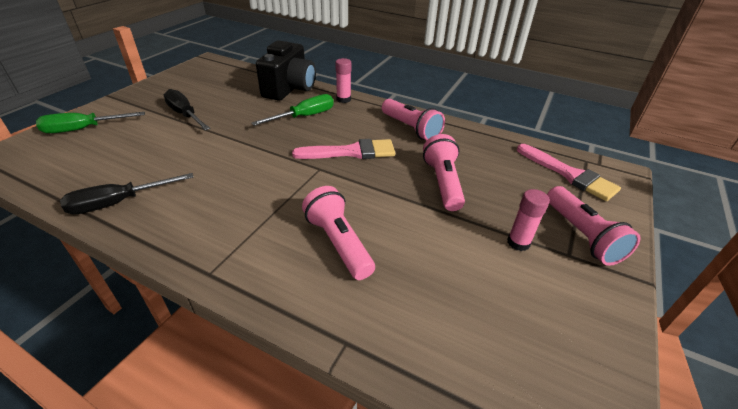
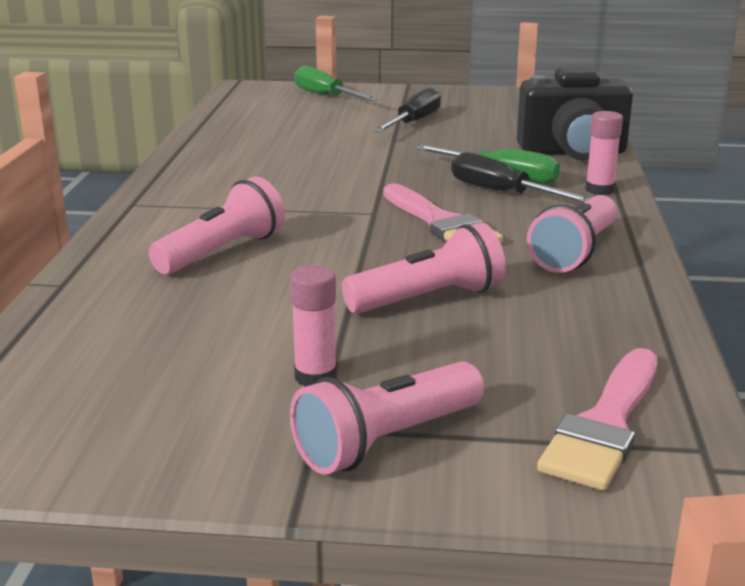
camera: 70 degrees right, 15 degrees down
black screwdriver [60,173,193,214] -> black screwdriver moved to [451,152,590,202]

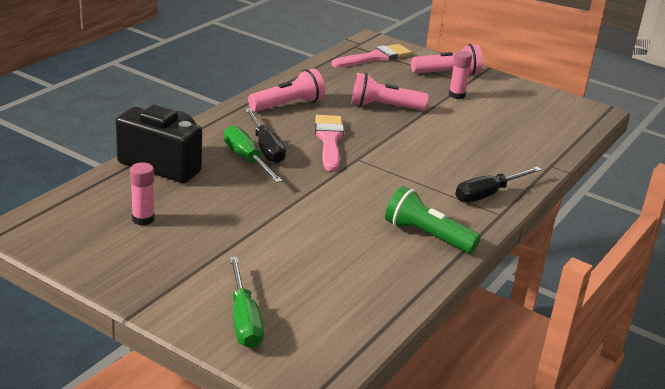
camera: 155 degrees left, 5 degrees up
pink flashlight [148,176,285,274] -> none
black screwdriver [373,87,441,132] -> black screwdriver moved to [455,167,542,203]
pink glue stick [585,111,623,195] -> pink glue stick moved to [130,162,154,225]
none -> green flashlight [385,186,481,253]

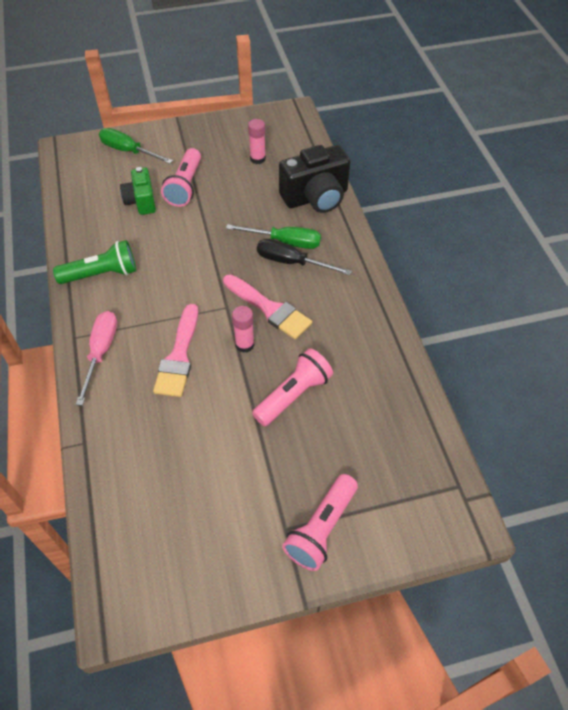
camera: 135 degrees right, 25 degrees up
pink flashlight [248,68,325,112] -> pink flashlight moved to [161,148,201,207]
pink brush [331,44,412,68] -> pink brush moved to [153,304,198,397]
pink glue stick [449,51,472,99] -> pink glue stick moved to [232,306,254,353]
black screwdriver [455,167,542,203] -> pink screwdriver [76,311,117,406]
none -> green camera [120,167,156,215]

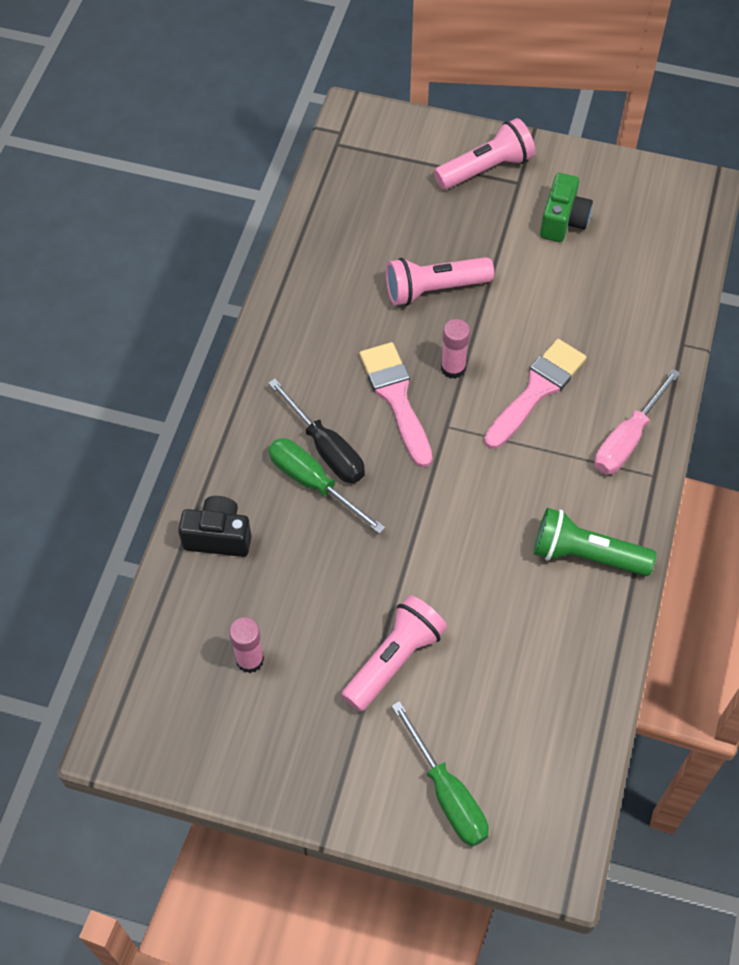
camera: 150 degrees left, 5 degrees up
green camera [120,167,156,215] -> green camera moved to [540,173,593,242]
black camera [279,145,350,213] -> black camera [178,496,251,557], size x0.61

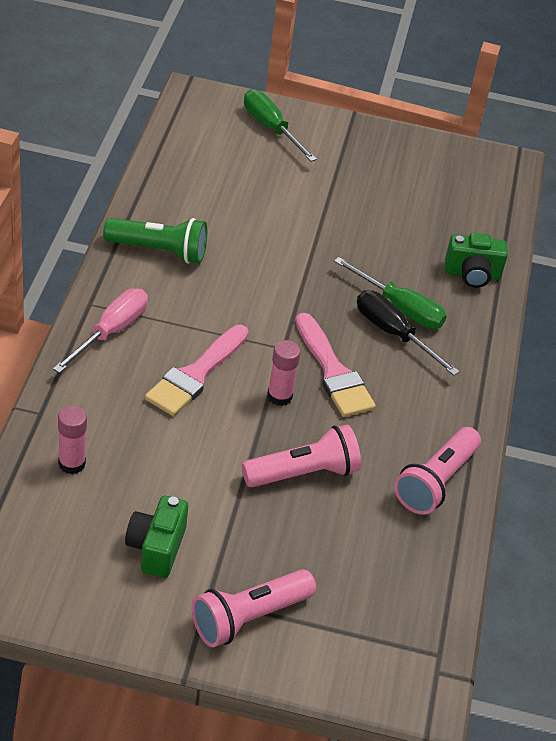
camera: 170 degrees right, 15 degrees down
black camera [178,496,251,557] -> green camera [445,233,508,288]
pink glue stick [229,617,264,673] -> pink glue stick moved to [58,406,87,474]
pink flashlight [342,595,447,712] -> pink flashlight moved to [394,427,481,515]

